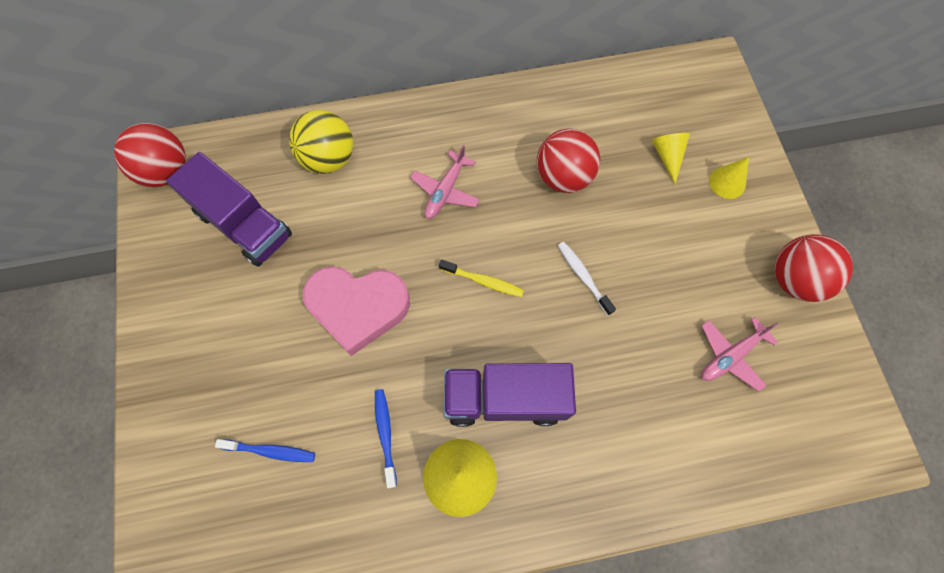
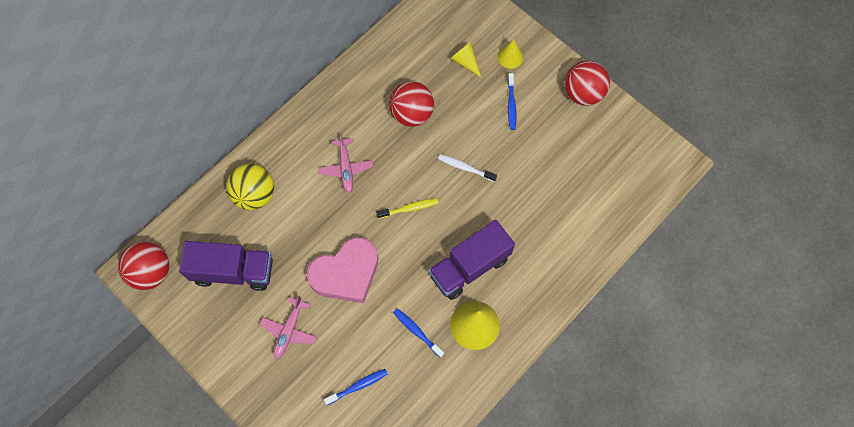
camera: 35 degrees left, 0 degrees up
pink plane [702,317,778,392] -> pink plane moved to [260,295,316,359]
none -> blue toothbrush [507,73,516,130]

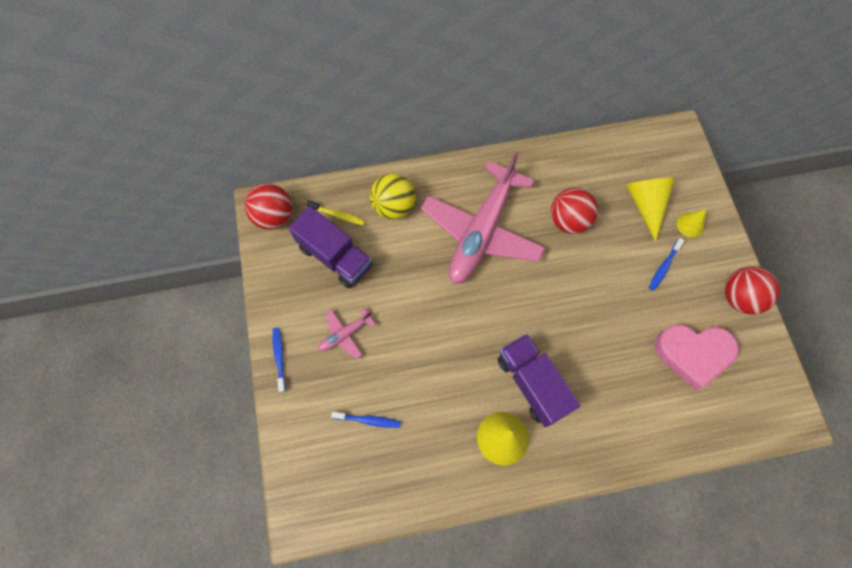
camera: 35 degrees right, 0 degrees up
pink heart [307,237,378,303] -> pink heart moved to [655,324,739,390]
pink plane [318,133,373,193] -> pink plane [421,152,545,284], size x2.35
yellow toothbrush [376,198,439,219] -> yellow toothbrush moved to [306,200,365,225]
blue toothbrush [393,308,444,358] -> blue toothbrush moved to [273,327,286,392]
purple truck [429,220,515,300] -> purple truck turned 60 degrees clockwise [498,334,581,428]
white toothbrush [438,154,497,182] -> none
yellow cone [450,42,481,77] -> yellow cone [626,178,675,242], size x1.70

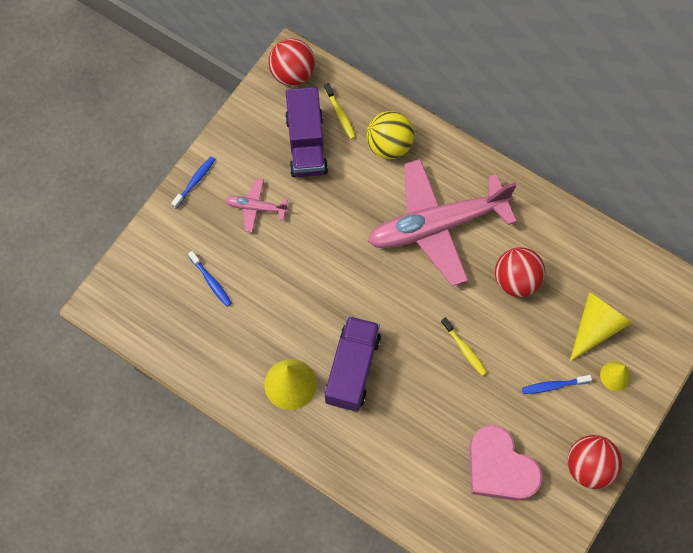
camera: 45 degrees right, 0 degrees up
none -> yellow toothbrush [441,317,487,376]

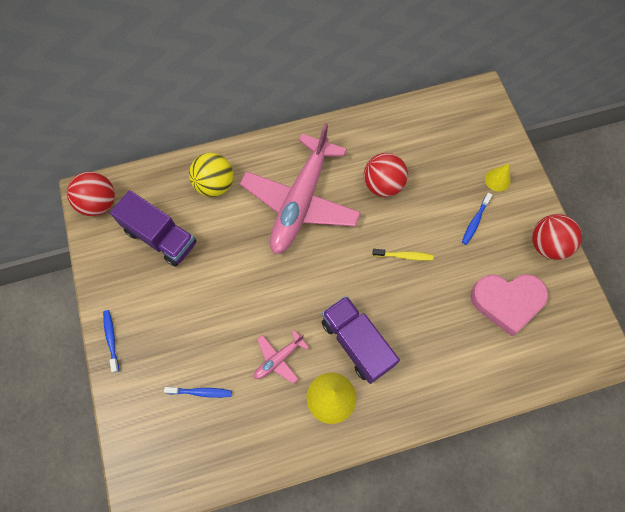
camera: 50 degrees left, 0 degrees up
pink plane [225,178,288,232] -> pink plane moved to [254,330,309,384]
yellow toothbrush [324,83,356,139] -> none
yellow cone [570,292,632,361] -> none

